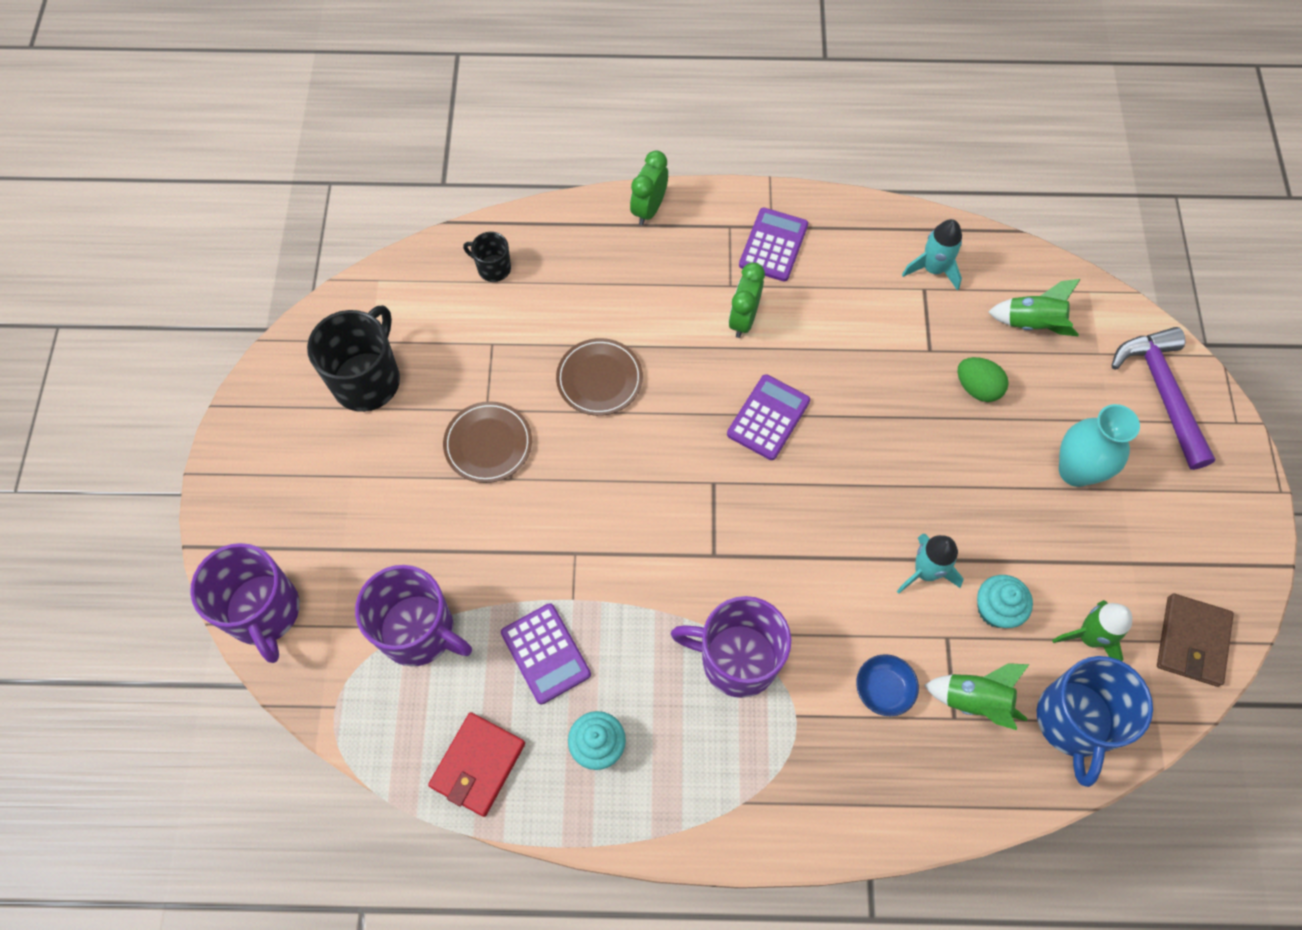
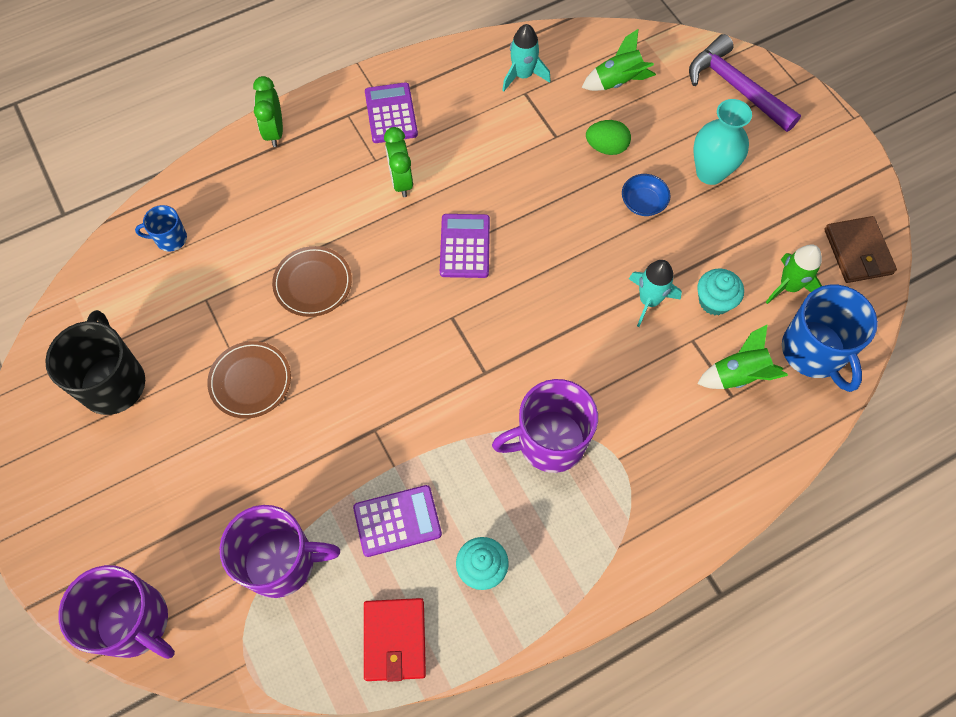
camera: 30 degrees left, 0 degrees up
black mug [463,232,511,282] -> blue mug [135,205,187,252]
purple calculator [501,603,591,704] -> purple calculator turned 45 degrees counterclockwise [353,485,442,557]
blue bowl [856,654,919,717] -> blue bowl moved to [622,174,671,216]

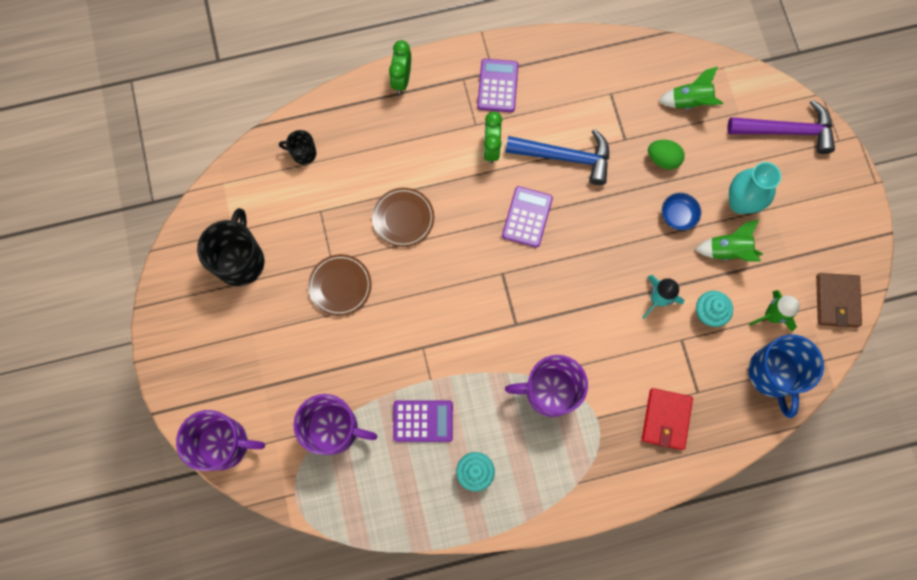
camera: 15 degrees right, 10 degrees up
purple mug [59,565,175,659] -> purple mug turned 45 degrees counterclockwise [176,410,265,471]
blue mug [135,205,187,252] -> black mug [279,130,317,165]
red wallet [364,598,426,682] -> red wallet moved to [642,388,693,450]
turquoise rocket [502,24,551,92] -> none
purple hammer [689,34,801,132] -> purple hammer turned 120 degrees clockwise [727,100,835,154]
green rocket [697,324,788,389] -> green rocket moved to [695,220,763,262]
none -> blue hammer [505,129,609,185]

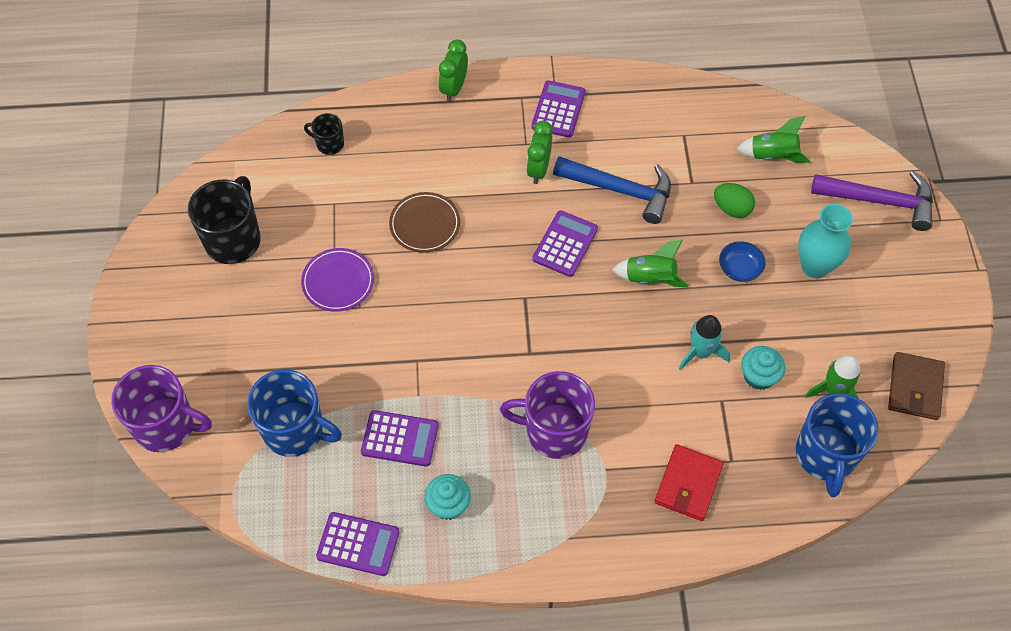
camera: 10 degrees right, 15 degrees down
purple mug [293,394,378,455] -> blue mug [247,369,342,457]
brown plate [308,254,372,316] -> purple plate [301,248,374,312]
green rocket [695,220,763,262] -> green rocket moved to [612,239,689,288]
none -> purple calculator [316,512,399,576]

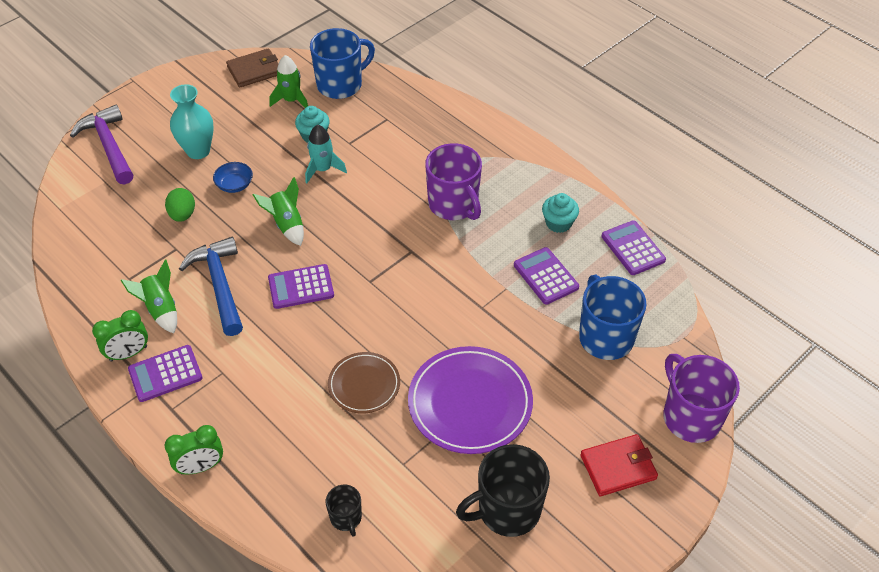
camera: 130 degrees left, 10 degrees down
purple plate [301,248,374,312] -> purple plate [408,346,533,454], size x1.70
green clock [527,121,553,184] -> green clock moved to [92,310,148,361]
red wallet [654,444,724,521] -> red wallet moved to [580,434,658,496]
green rocket [737,116,810,163] -> green rocket moved to [121,260,177,333]

